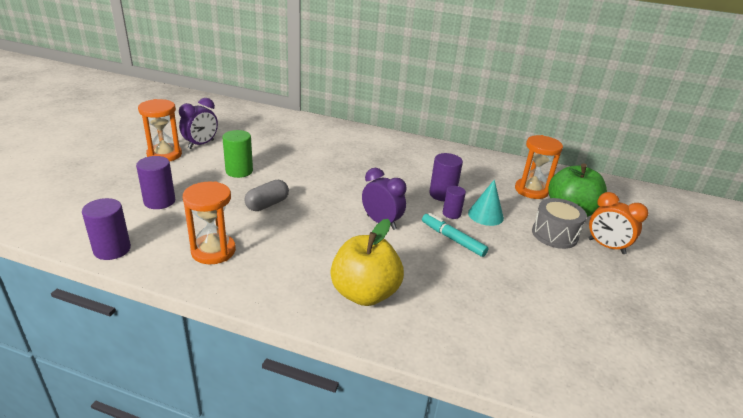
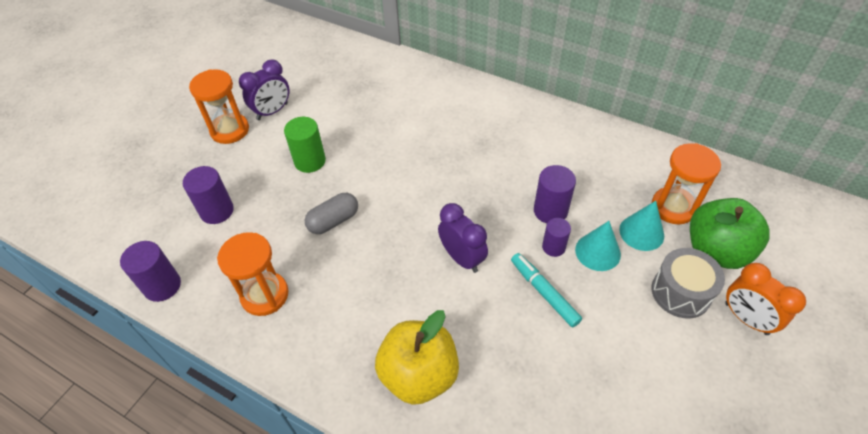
camera: 15 degrees right, 20 degrees up
none -> turquoise cone [619,201,664,251]

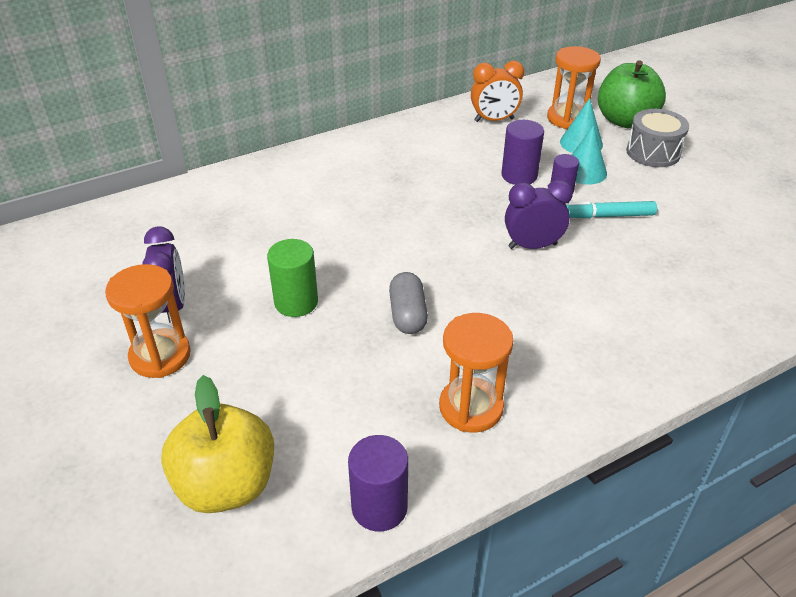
camera: 60 degrees left, 10 degrees down
purple cylinder [183,166,234,224] -> none
yellow apple [375,310,459,405] -> yellow apple moved to [161,375,274,513]
orange clock [725,263,806,335] -> orange clock moved to [471,61,524,122]

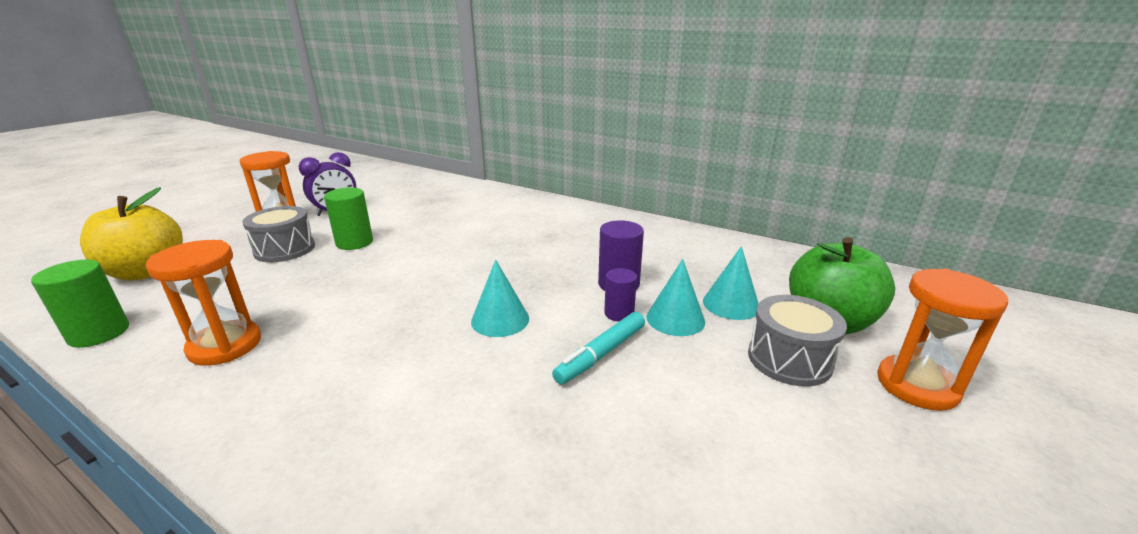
camera: 60 degrees right, 15 degrees down
purple cylinder [348,435,408,532] -> green cylinder [31,260,129,348]
grey capsule [389,272,428,334] -> none
orange clock [471,61,524,122] -> none
purple clock [505,180,573,249] -> turquoise cone [471,260,529,337]
orange hourglass [547,46,601,129] -> orange hourglass moved to [877,269,1008,411]
turquoise marker [566,201,657,218] -> turquoise marker turned 105 degrees counterclockwise [552,312,645,384]
none -> grey drum [242,206,315,262]

